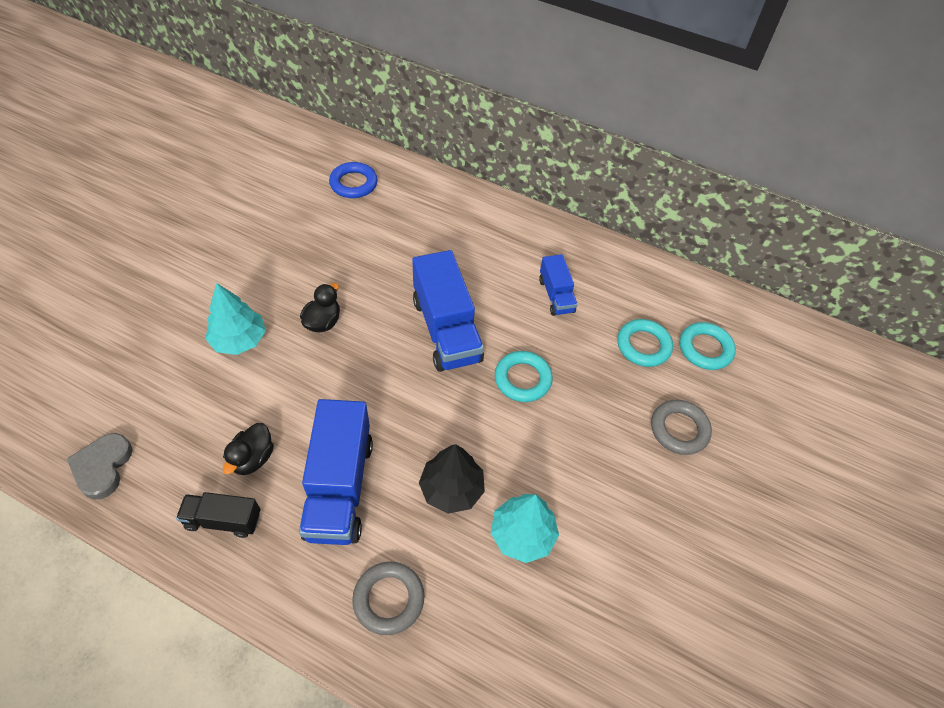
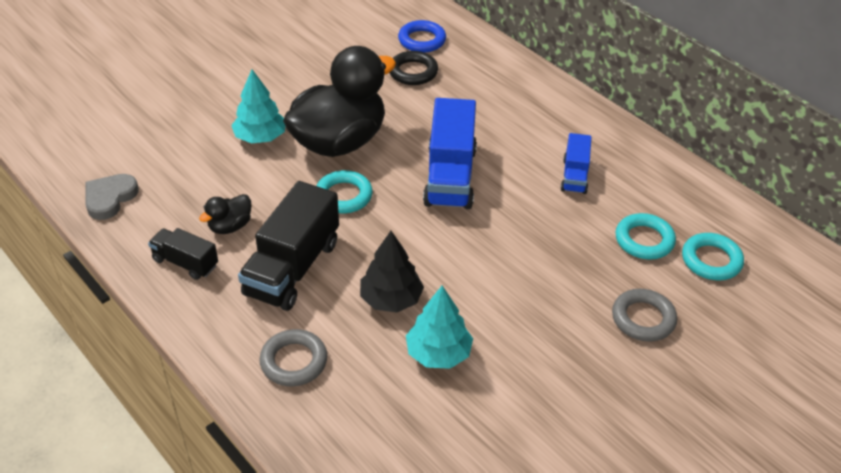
camera: 25 degrees right, 10 degrees down
blue truck [299,399,373,545] -> black truck [238,181,339,311]
black duck [300,283,340,333] -> black duck [283,46,396,157], size x2.42
turquoise ring [495,351,553,402] -> turquoise ring moved to [317,170,373,213]
none -> black ring [389,51,438,85]

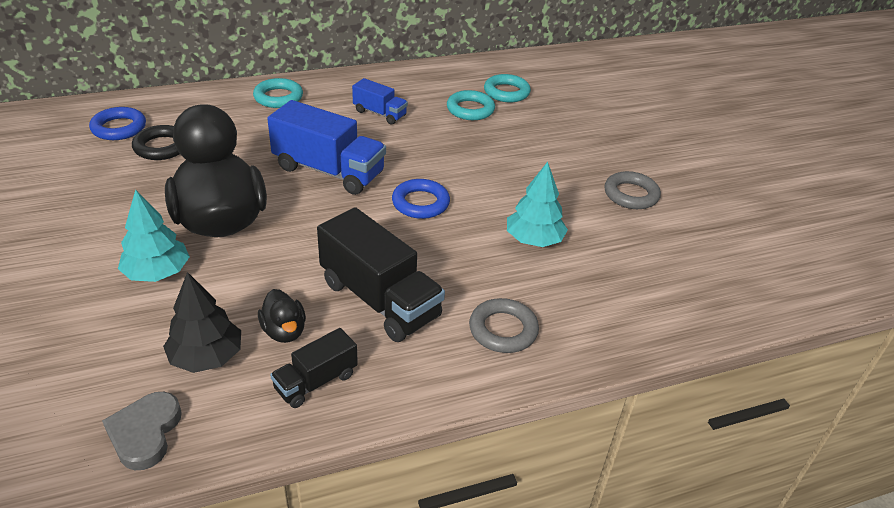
camera: 70 degrees left, 5 degrees down
grey heart [85,174,139,220] -> grey heart turned 45 degrees clockwise [102,392,182,470]
turquoise ring [317,170,373,213] -> turquoise ring moved to [253,78,303,108]
black tree [360,231,424,312] -> black tree moved to [163,272,241,373]
grey ring [612,289,677,342] -> grey ring moved to [604,171,661,209]
none -> blue ring [392,179,450,219]

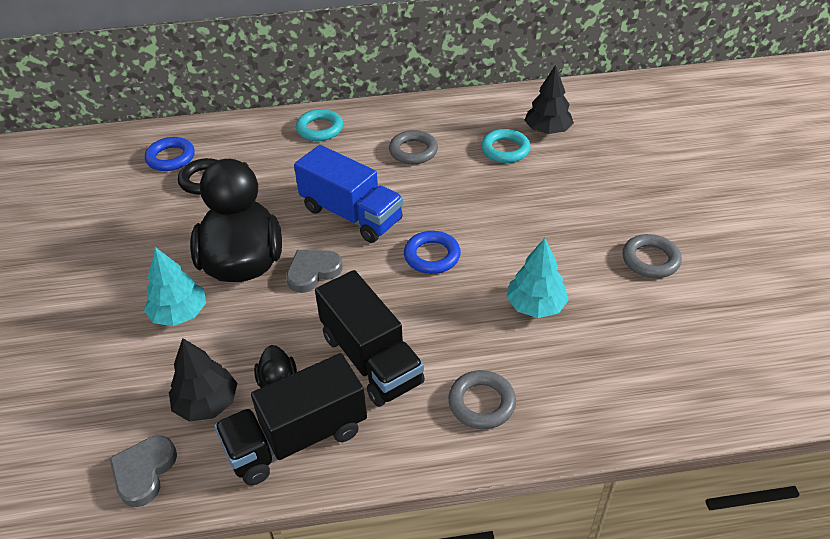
camera: 15 degrees right, 5 degrees up
black truck [270,328,358,408] -> black truck [214,353,367,485], size x1.83
blue truck [352,78,408,124] -> grey ring [389,130,438,164]
turquoise ring [484,74,531,102] -> black tree [524,65,574,134]
none -> grey heart [286,250,343,293]

